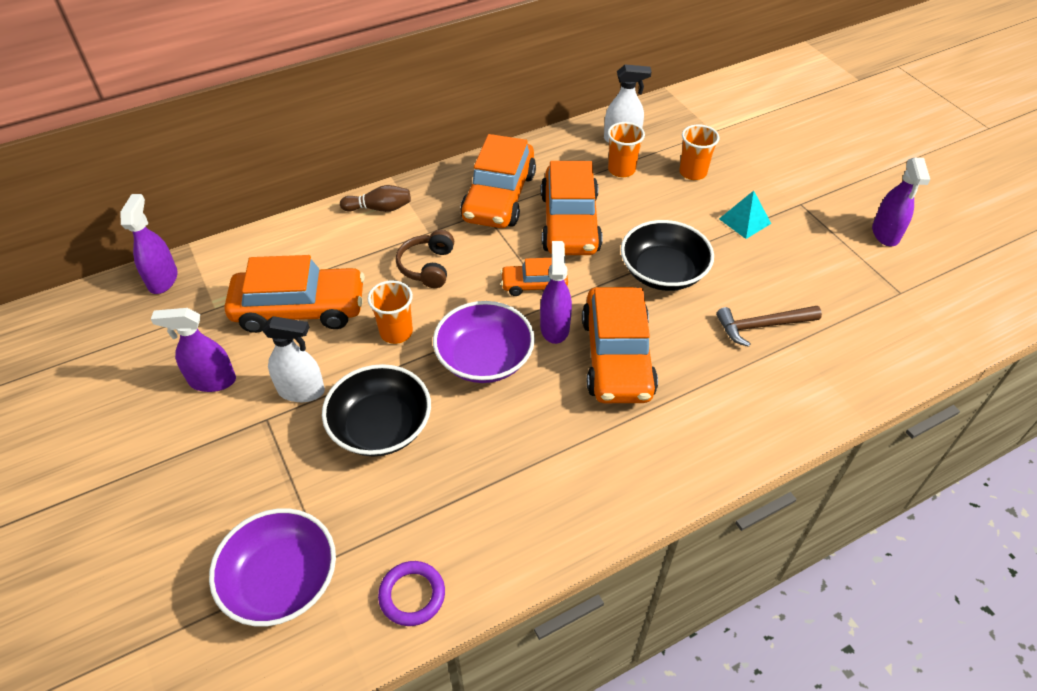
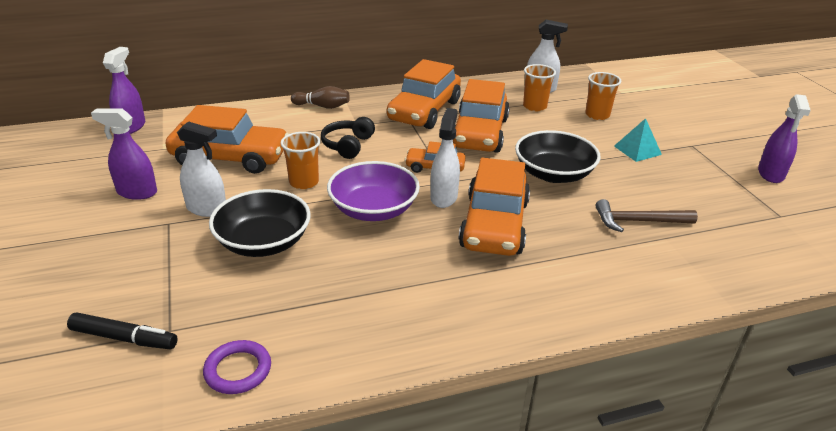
camera: 10 degrees right, 15 degrees down
purple bowl [209,508,336,626] -> black marker [67,312,178,349]
brown headphones [396,230,454,288] -> black headphones [321,117,375,159]
purple spray bottle [540,241,572,344] -> white spray bottle [430,108,460,208]

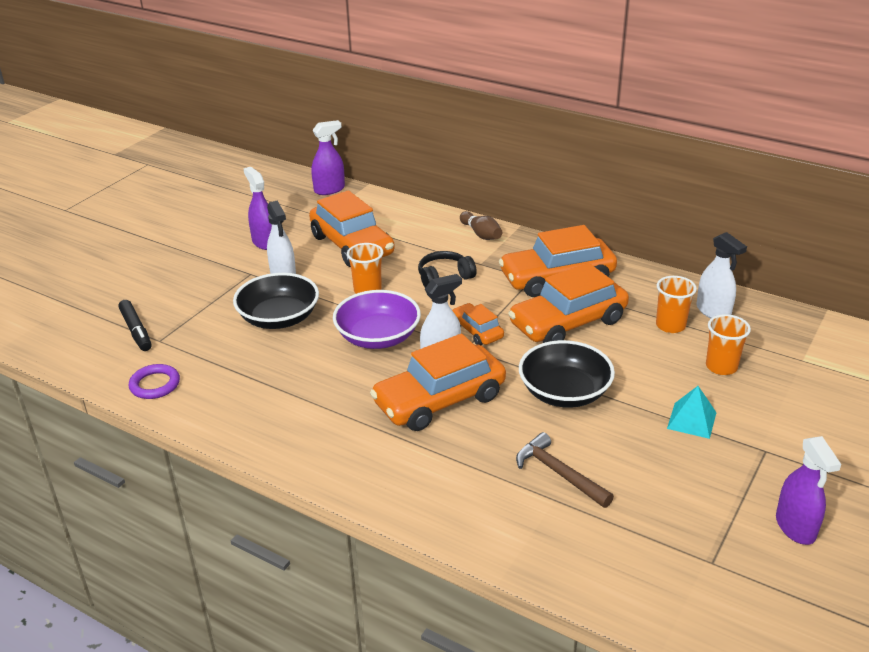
camera: 50 degrees right, 0 degrees up
purple spray bottle [758,94,811,183] -> purple spray bottle turned 75 degrees counterclockwise [776,436,841,545]

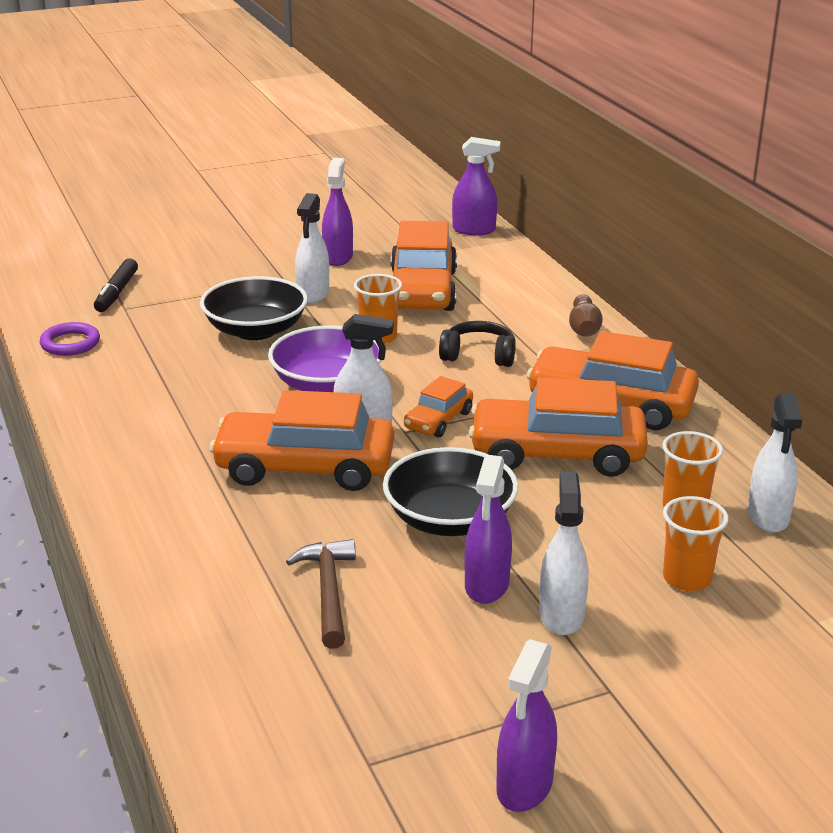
camera: 35 degrees right, 5 degrees down
orange car [452,303,504,345] -> orange car turned 150 degrees counterclockwise [404,376,473,437]
turquoise pyramid [667,386,717,439] -> white spray bottle [539,471,588,635]
none -> purple spray bottle [464,455,512,604]

